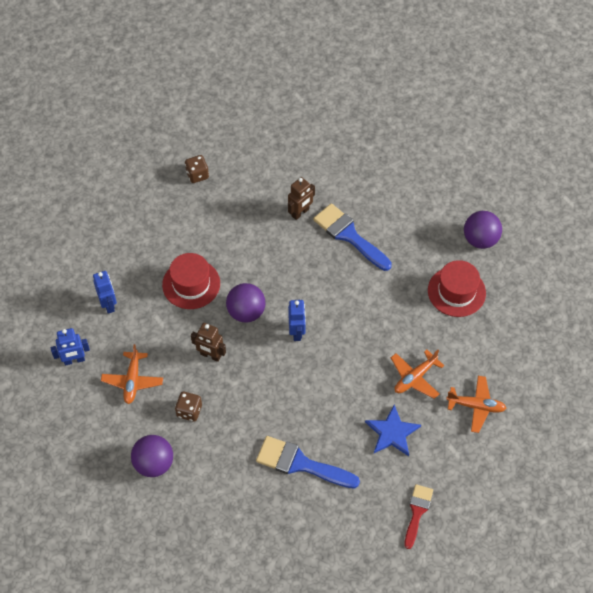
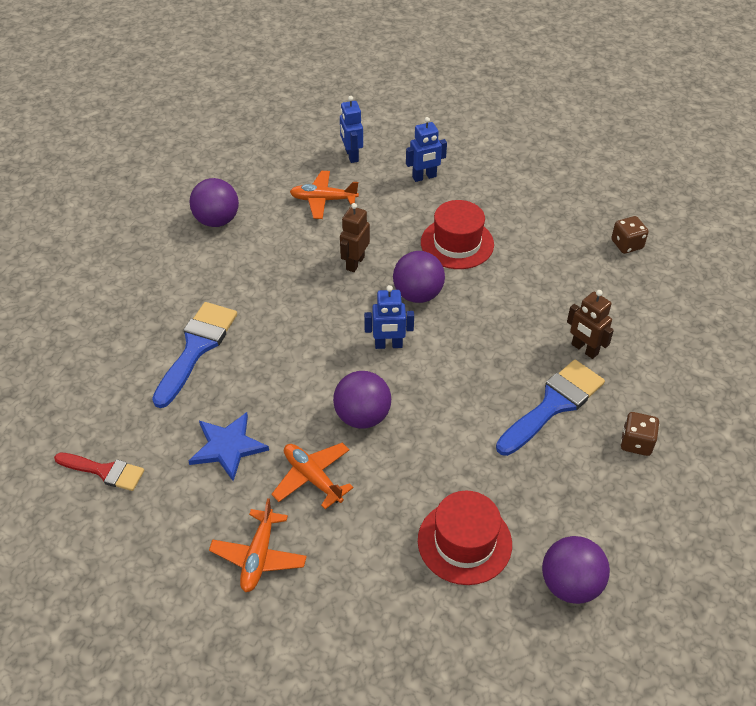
camera: 90 degrees right, 10 degrees down
brown dice [175,392,202,422] -> brown dice moved to [621,412,659,456]
none -> purple ball [333,371,391,428]

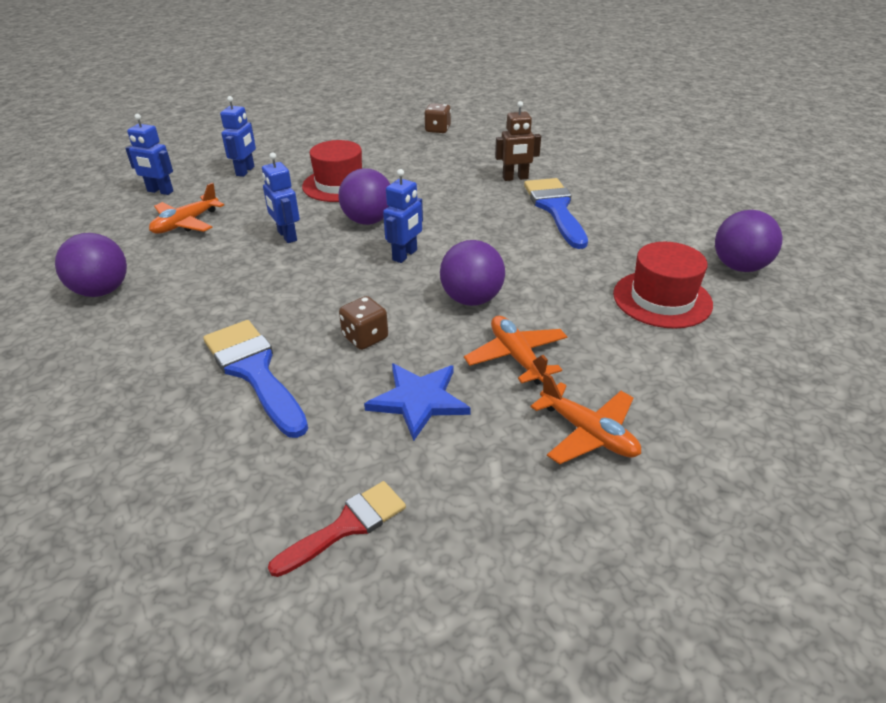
camera: 55 degrees left, 10 degrees down
orange plane [271,443,354,509] -> orange plane turned 75 degrees clockwise [464,316,567,385]
brown robot [340,203,370,272] -> blue robot [262,152,300,243]
brown dice [621,412,659,456] -> brown dice moved to [339,296,388,350]

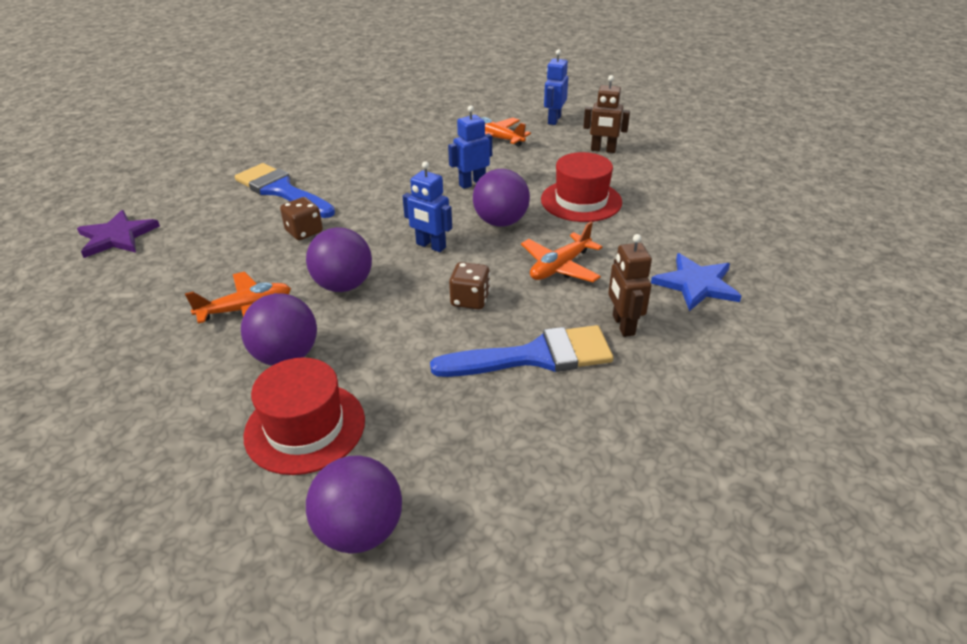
camera: 90 degrees right, 0 degrees up
purple ball [55,233,127,297] -> purple ball moved to [241,293,317,365]
blue brush [203,320,308,438] -> blue brush turned 105 degrees counterclockwise [235,163,335,218]
blue robot [220,96,256,177] -> brown robot [583,75,630,153]
red brush [268,481,406,577] -> purple star [77,210,160,258]
blue star [364,363,471,441] -> blue star moved to [651,253,741,311]
brown dice [424,103,451,133] -> brown dice moved to [449,262,490,310]
orange plane [531,372,641,464] -> orange plane moved to [521,222,602,282]

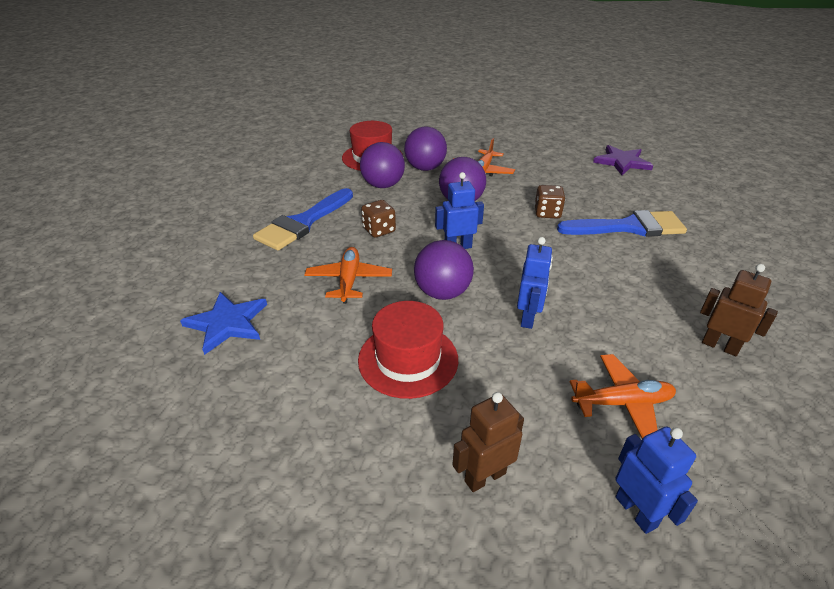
camera: 135 degrees right, 0 degrees up
purple ball [306,455,402,554] -> purple ball moved to [360,142,405,188]
brown robot [608,234,652,337] -> brown robot moved to [700,264,778,356]

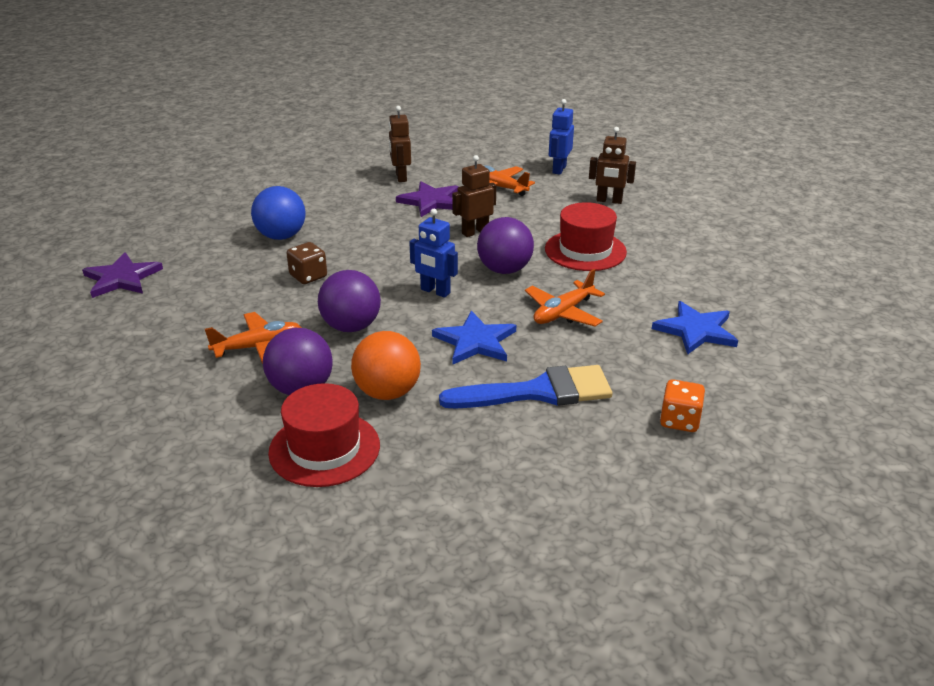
camera: 135 degrees left, 5 degrees down
purple ball [360,142,405,188] -> orange ball [351,331,421,400]
brown dice [361,200,396,238] -> blue star [432,311,516,364]
blue robot [517,237,553,329] -> brown robot [452,155,496,237]
blue brush [557,210,687,237] -> blue ball [251,186,306,240]
none -> purple star [396,181,459,217]
none -> orange dice [660,379,705,432]

